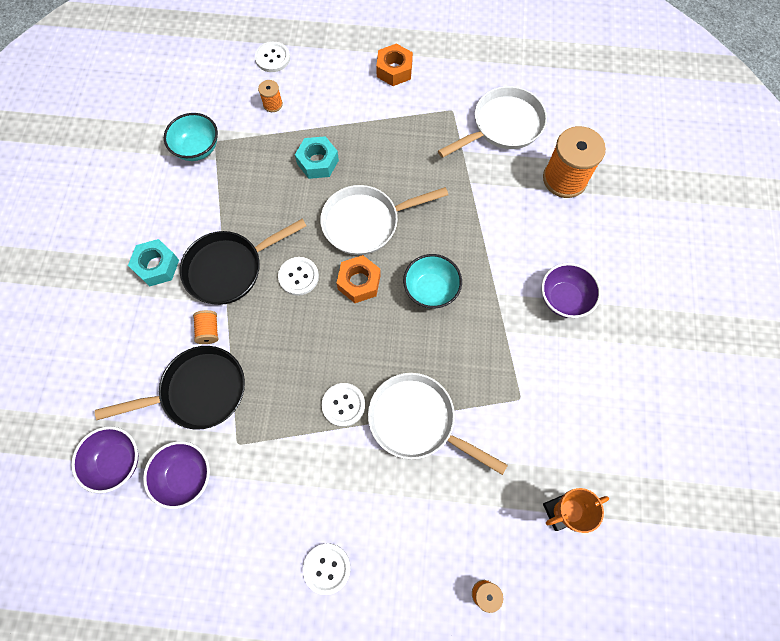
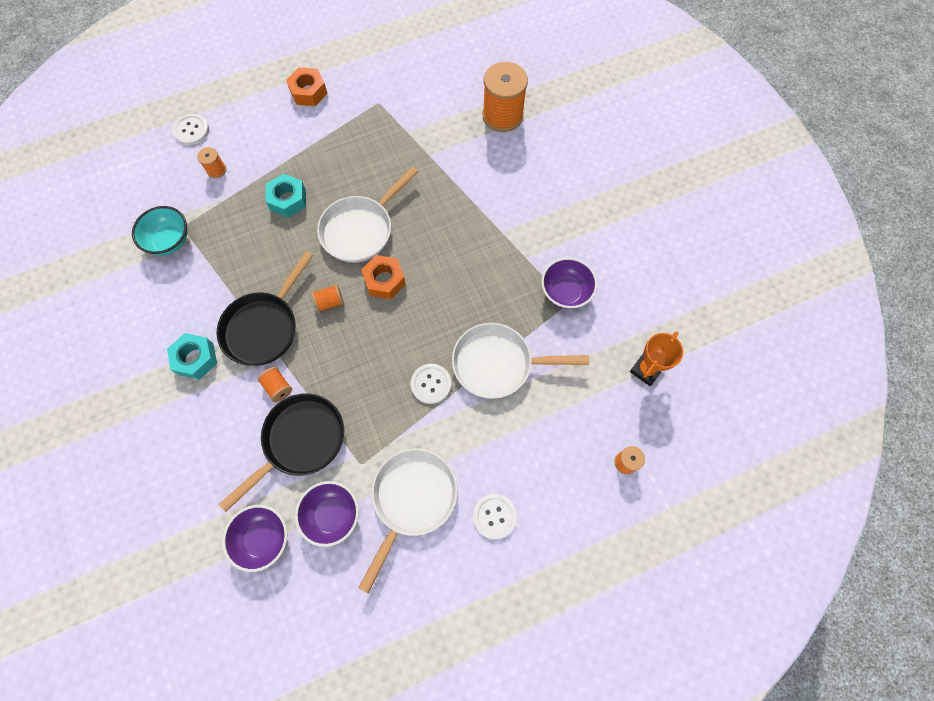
camera: 30 degrees left, 0 degrees up
white button [278,257,319,296] -> orange spool [312,284,344,312]
turquoise bowl [403,254,462,309] -> none
white pan [438,86,547,158] -> white pan moved to [358,448,458,593]
purple bowl [541,263,601,318] -> purple bowl moved to [541,257,598,309]

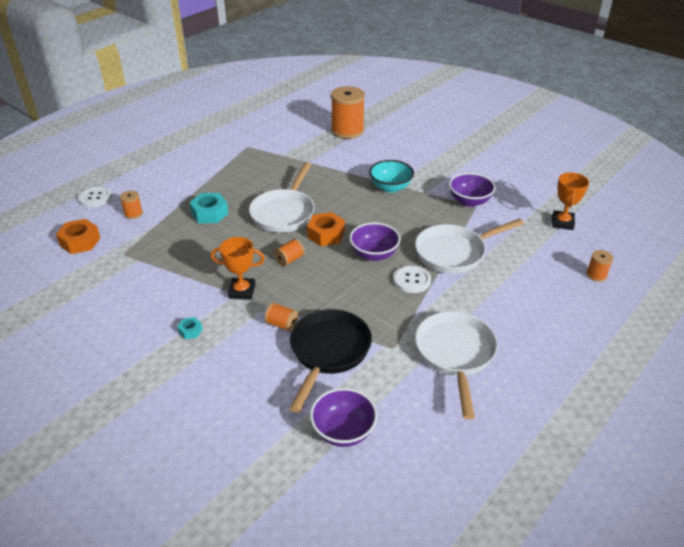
camera: 25 degrees left, 30 degrees down
turquoise bowl [132,206,188,255] -> turquoise bowl moved to [369,160,414,193]
turquoise nut [167,333,217,380] -> turquoise nut [177,317,203,340], size x0.52
black pan [217,251,313,366] -> orange trophy [211,237,265,300]
orange nut [286,68,328,106] -> orange nut moved to [56,219,100,254]
purple bowl [295,481,359,547] -> purple bowl moved to [349,222,401,261]
white button [473,494,517,539] -> none

